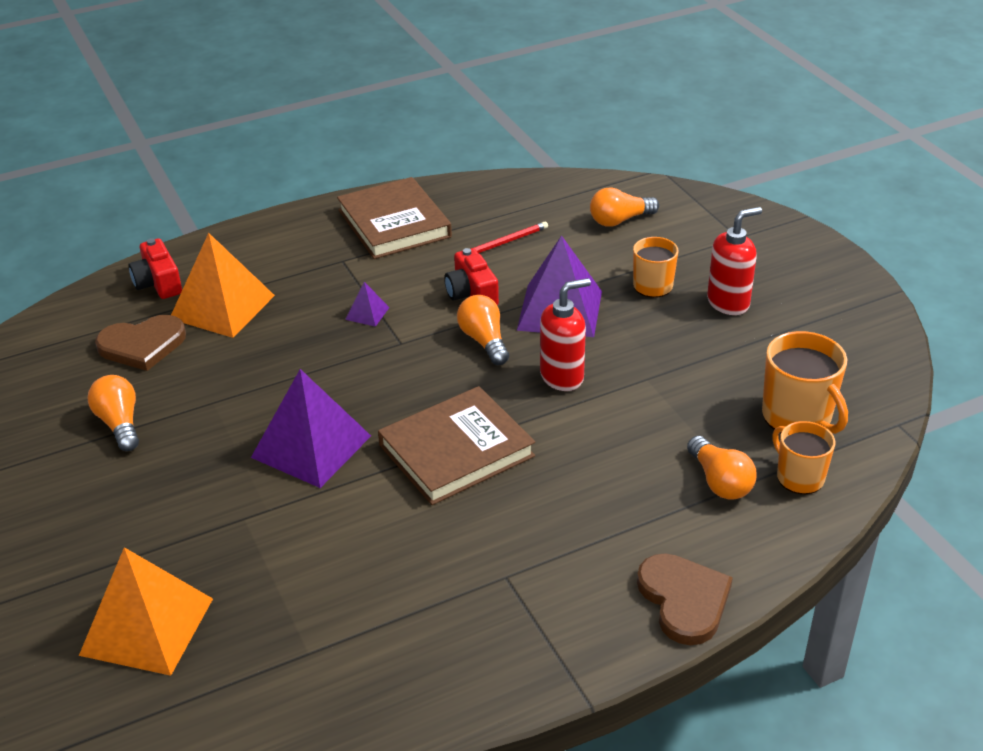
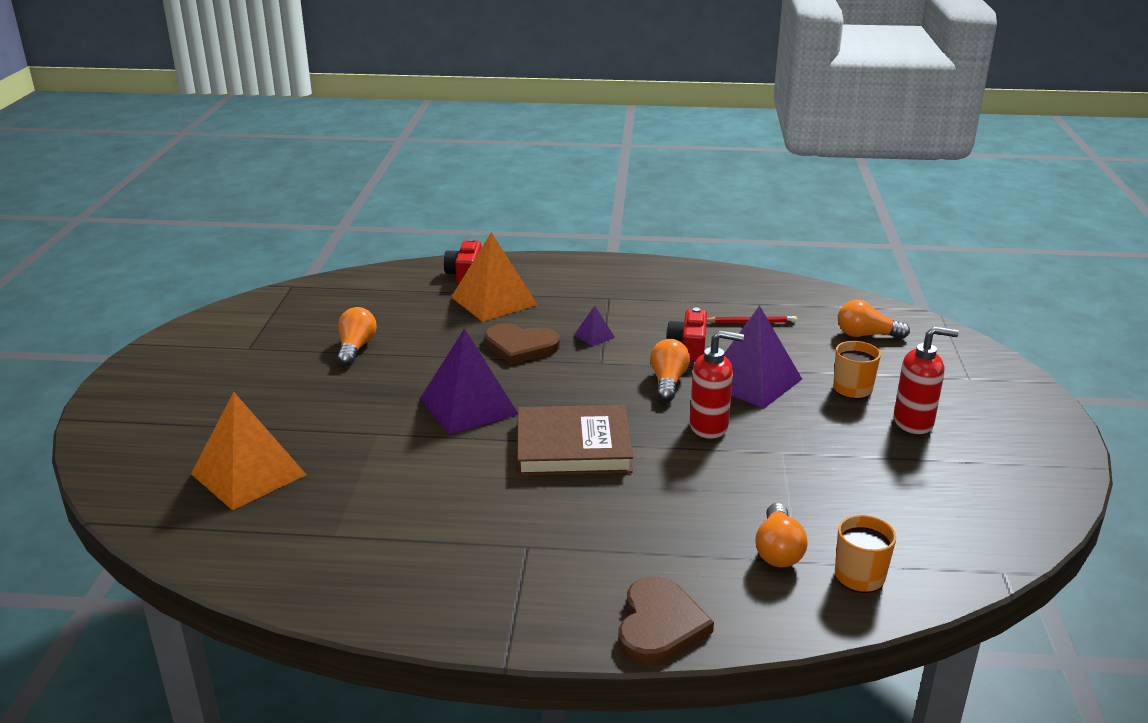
camera: 30 degrees right, 10 degrees down
brown heart [95,315,186,371] -> brown heart moved to [484,324,560,365]
brown book [337,177,452,259] -> none
orange mug [762,331,848,434] -> none

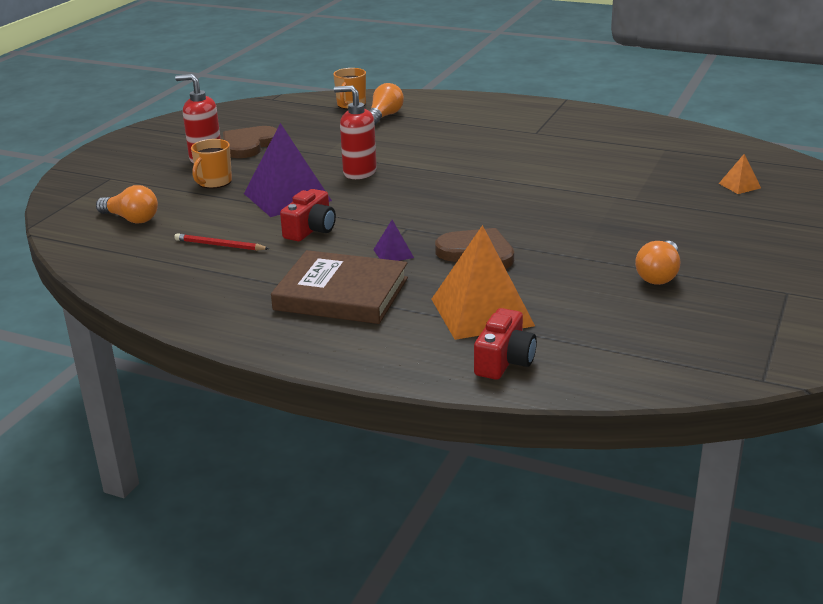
camera: 160 degrees left, 0 degrees up
orange pyramid [191,392,307,510] -> orange pyramid [719,154,761,194], size x0.44
purple pyramid [420,328,518,434] -> none
brown book [517,405,633,476] -> brown book moved to [271,250,408,324]
brown heart [618,576,714,664] -> brown heart moved to [223,126,277,158]
orange light bulb [650,339,690,402] -> none

